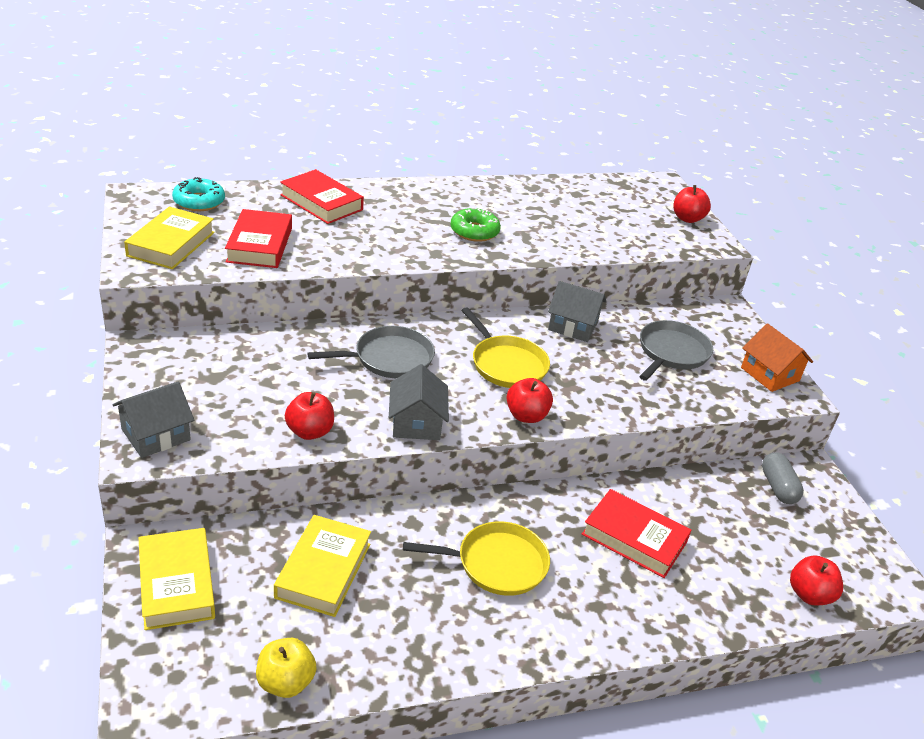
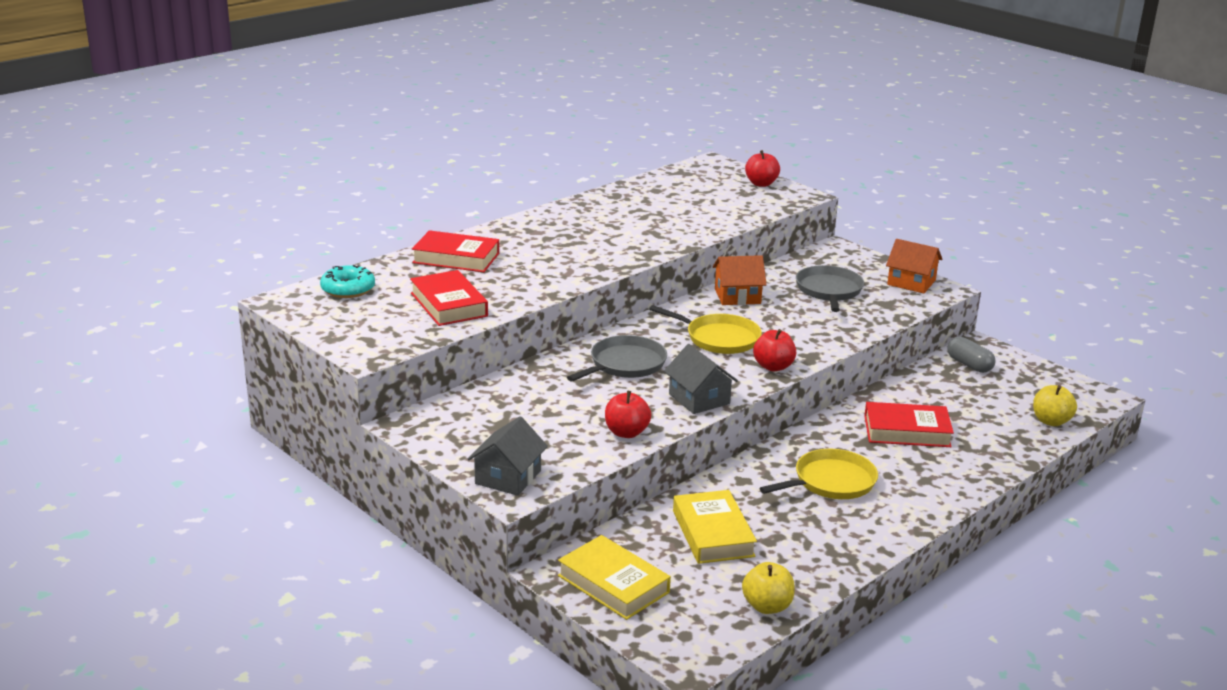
camera: 25 degrees left, 10 degrees down
yellow book [124,207,215,269] -> none
green donut [450,208,501,242] -> none
grey house [548,281,606,342] -> orange house [713,255,767,305]
red apple [790,555,843,605] -> yellow apple [1033,385,1077,426]

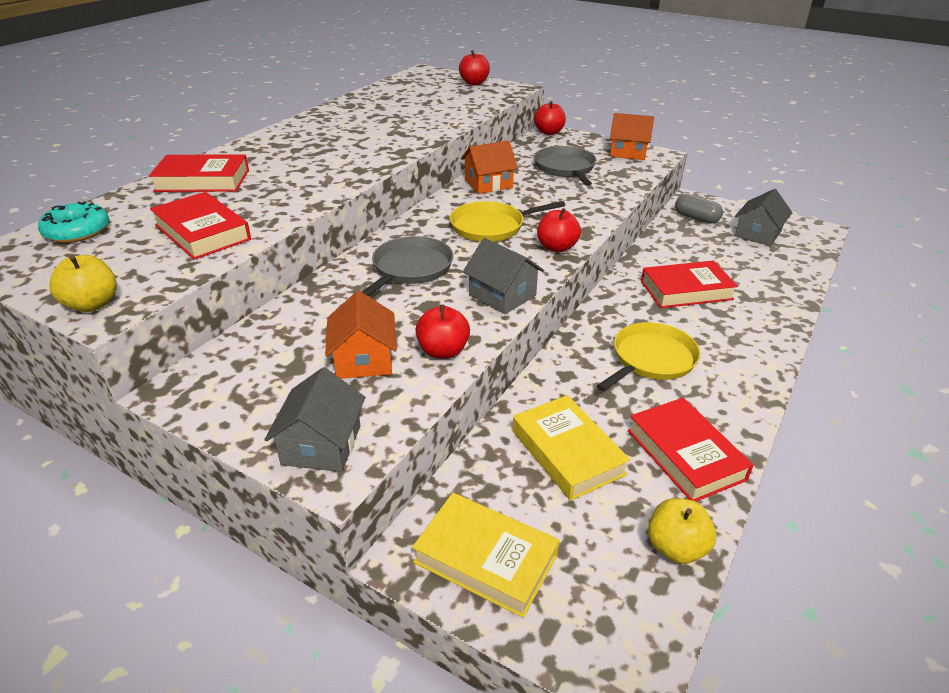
camera: 15 degrees left, 10 degrees up
yellow pan [649,305,762,354] -> yellow pan turned 150 degrees clockwise [450,201,565,242]
yellow apple [1033,385,1077,426] -> yellow apple moved to [49,255,117,312]
none -> orange house [325,291,397,379]
none -> red apple [534,101,566,135]
none -> red book [628,398,754,502]
none -> grey house [735,189,793,246]

